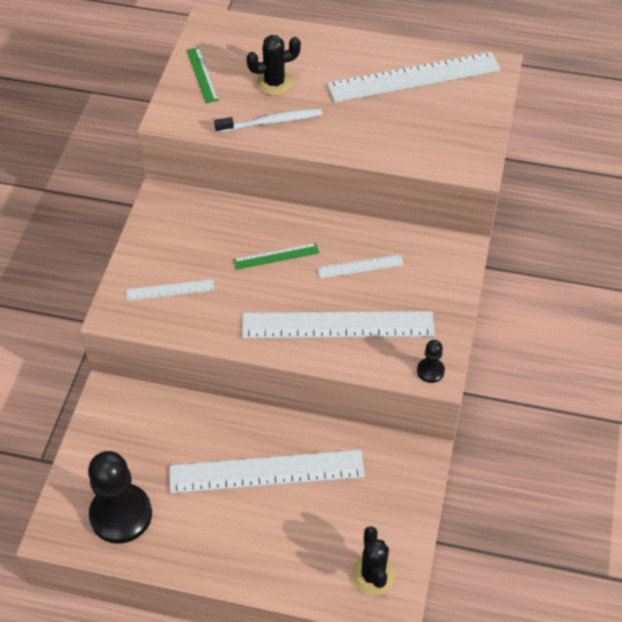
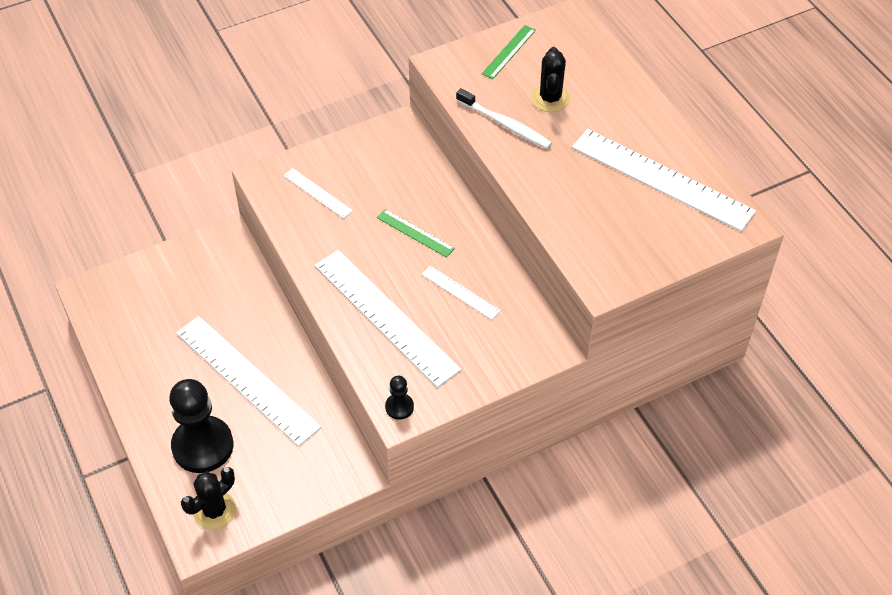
camera: 50 degrees right, 0 degrees up
black pawn [88,451,152,544] -> black pawn moved to [169,379,233,473]
black cactus [246,35,301,96] -> black cactus turned 60 degrees clockwise [531,47,570,112]

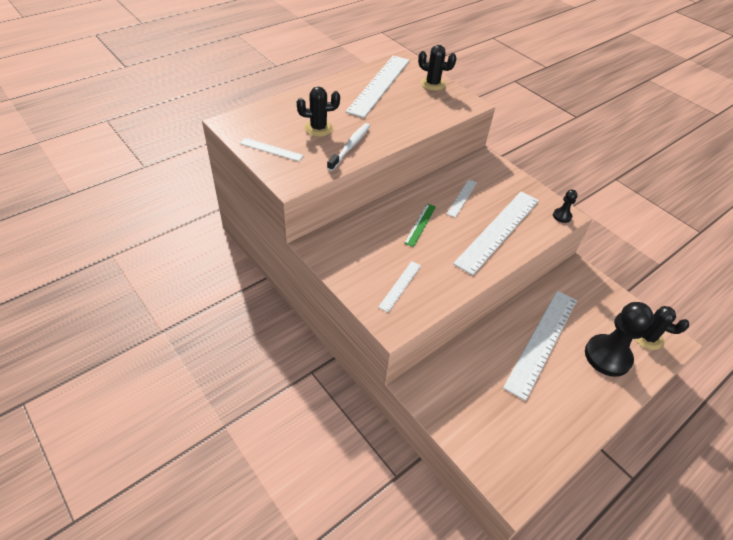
camera: 105 degrees left, 5 degrees down
green ruler [482,25,536,79] -> white ruler [240,138,304,161]
none -> black cactus [418,45,457,91]

